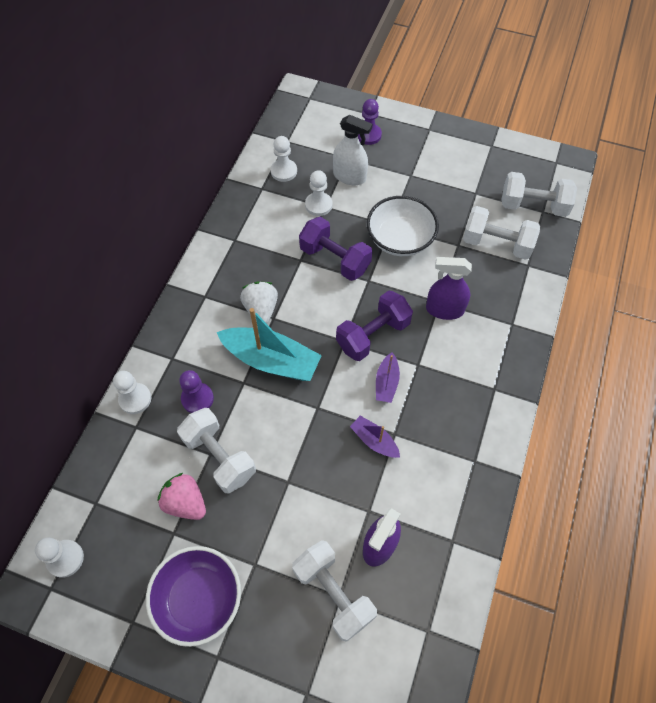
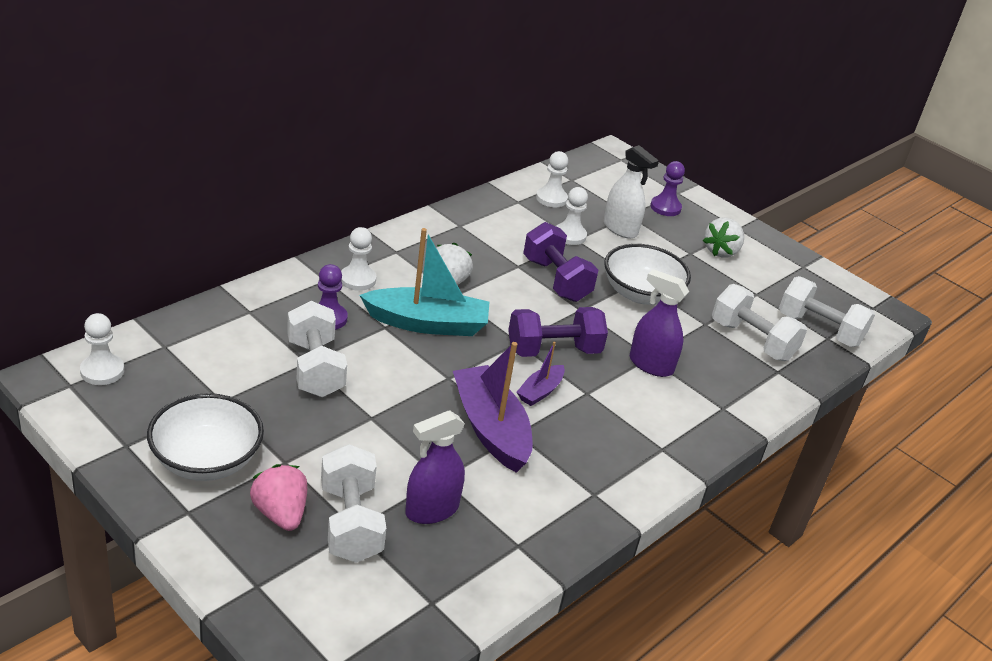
camera: 20 degrees right, 25 degrees down
white pawn [113,371,151,414] -> white pawn moved to [341,227,376,291]
purple bowl [146,546,241,647] -> white bowl [147,393,264,481]
pink strawberry [158,473,206,520] -> pink strawberry moved to [250,464,307,531]
turquoise boat [217,308,322,381] -> turquoise boat turned 45 degrees counterclockwise [359,228,489,336]
purple boat [350,416,400,458] -> purple boat [453,342,533,473], size x1.96
none -> white strawberry [703,217,744,258]

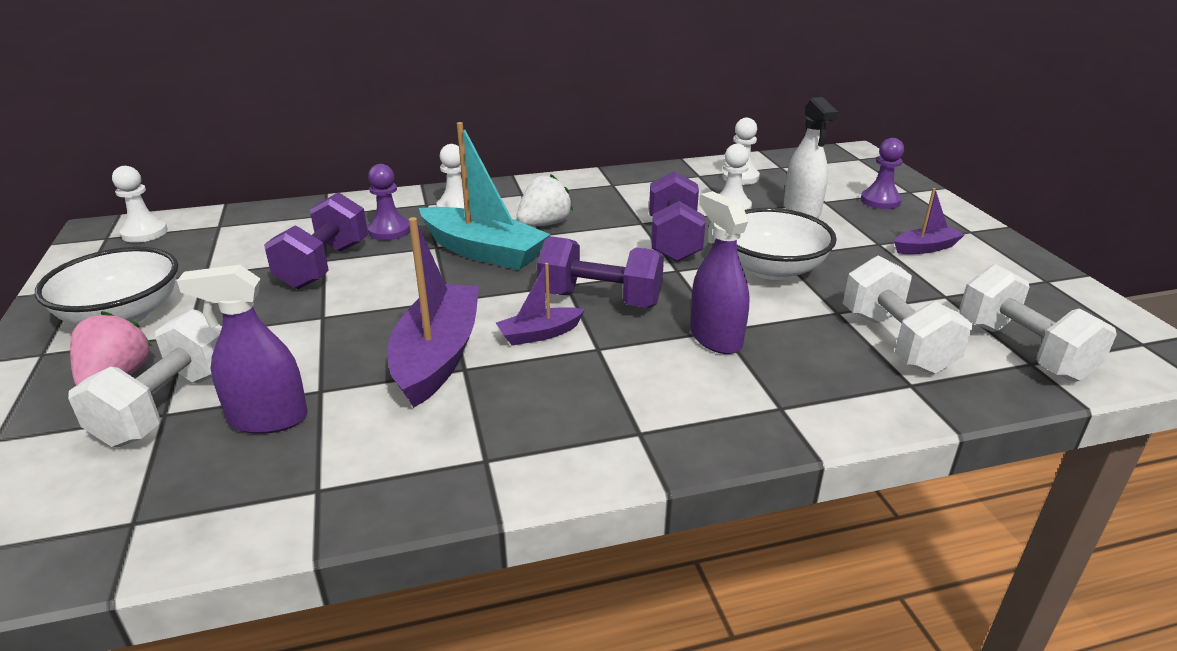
camera: 35 degrees right, 5 degrees down
white dumbbell [287,301,347,397] -> purple dumbbell [264,192,368,289]
white strawberry [703,217,744,258] -> purple boat [894,188,964,254]

